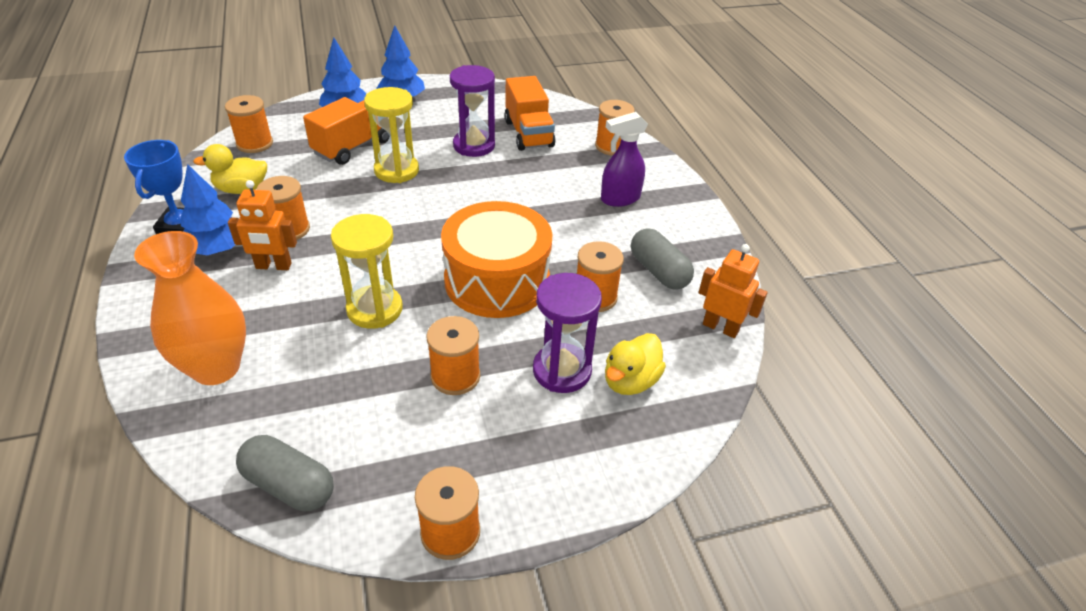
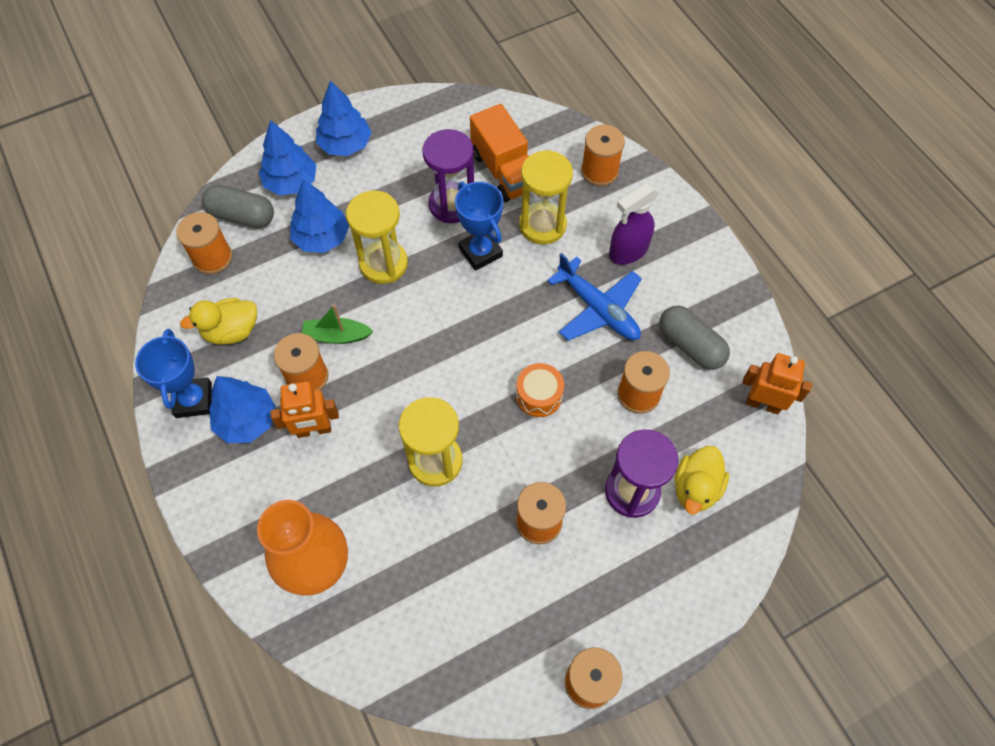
camera: 10 degrees left, 20 degrees up
grey capsule [236,435,334,511] -> grey capsule moved to [201,185,274,228]
orange truck [303,97,389,165] -> blue tree [290,179,349,253]
orange drum [441,201,553,318] -> orange drum [516,363,564,417], size x0.44
none -> green boat [302,304,373,344]
none -> blue trophy [455,182,503,271]
none -> yellow hourglass [519,150,573,244]
none -> blue plane [547,253,642,341]

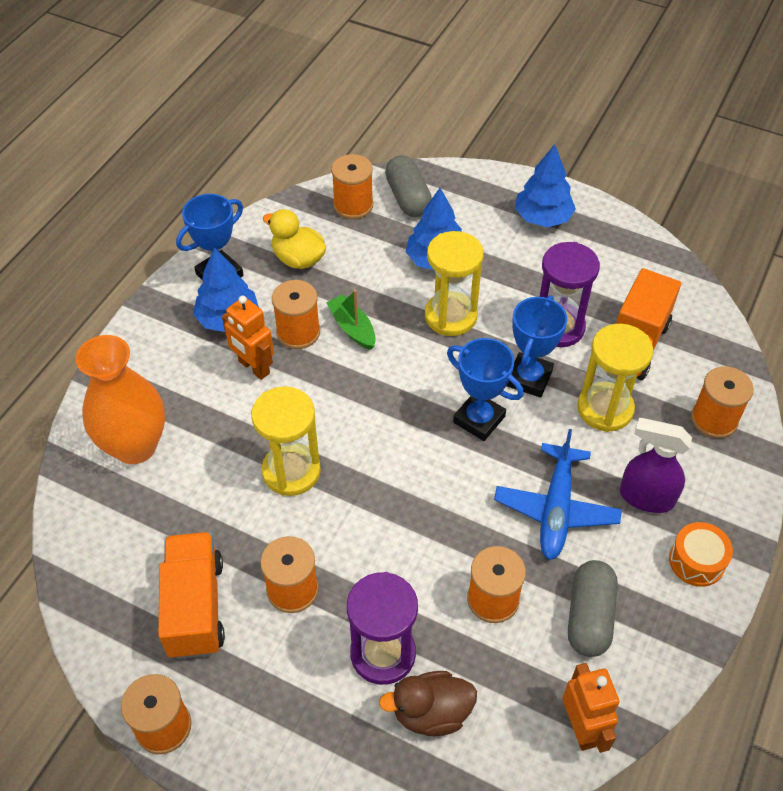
camera: 55 degrees right, 10 degrees down
blue tree [259,120,317,196] -> none
orange drum [516,363,564,417] -> orange drum moved to [669,522,733,587]
yellow duck [675,446,729,515] -> brown duck [379,671,477,736]
none -> orange truck [158,532,225,659]
none -> blue trophy [447,338,524,441]

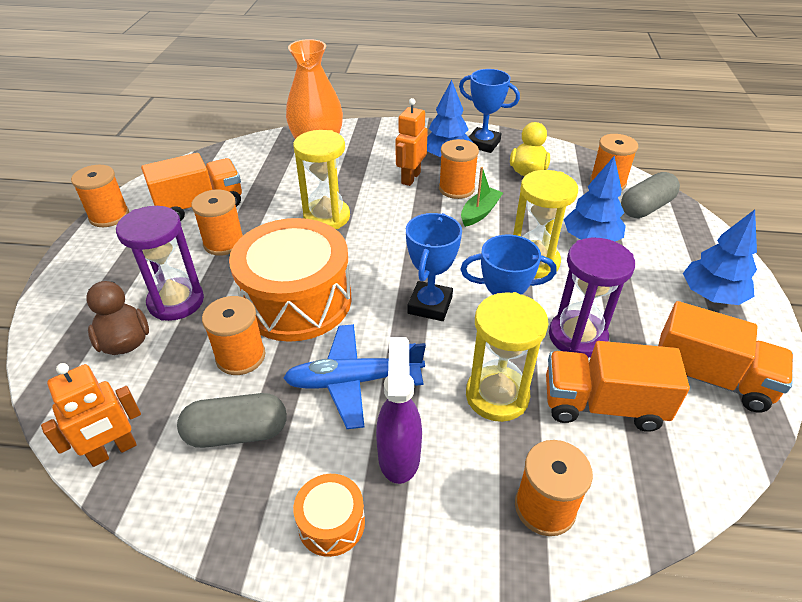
camera: 70 degrees right, 10 degrees down
none -> orange drum [229,218,352,342]
none -> orange truck [658,301,793,413]

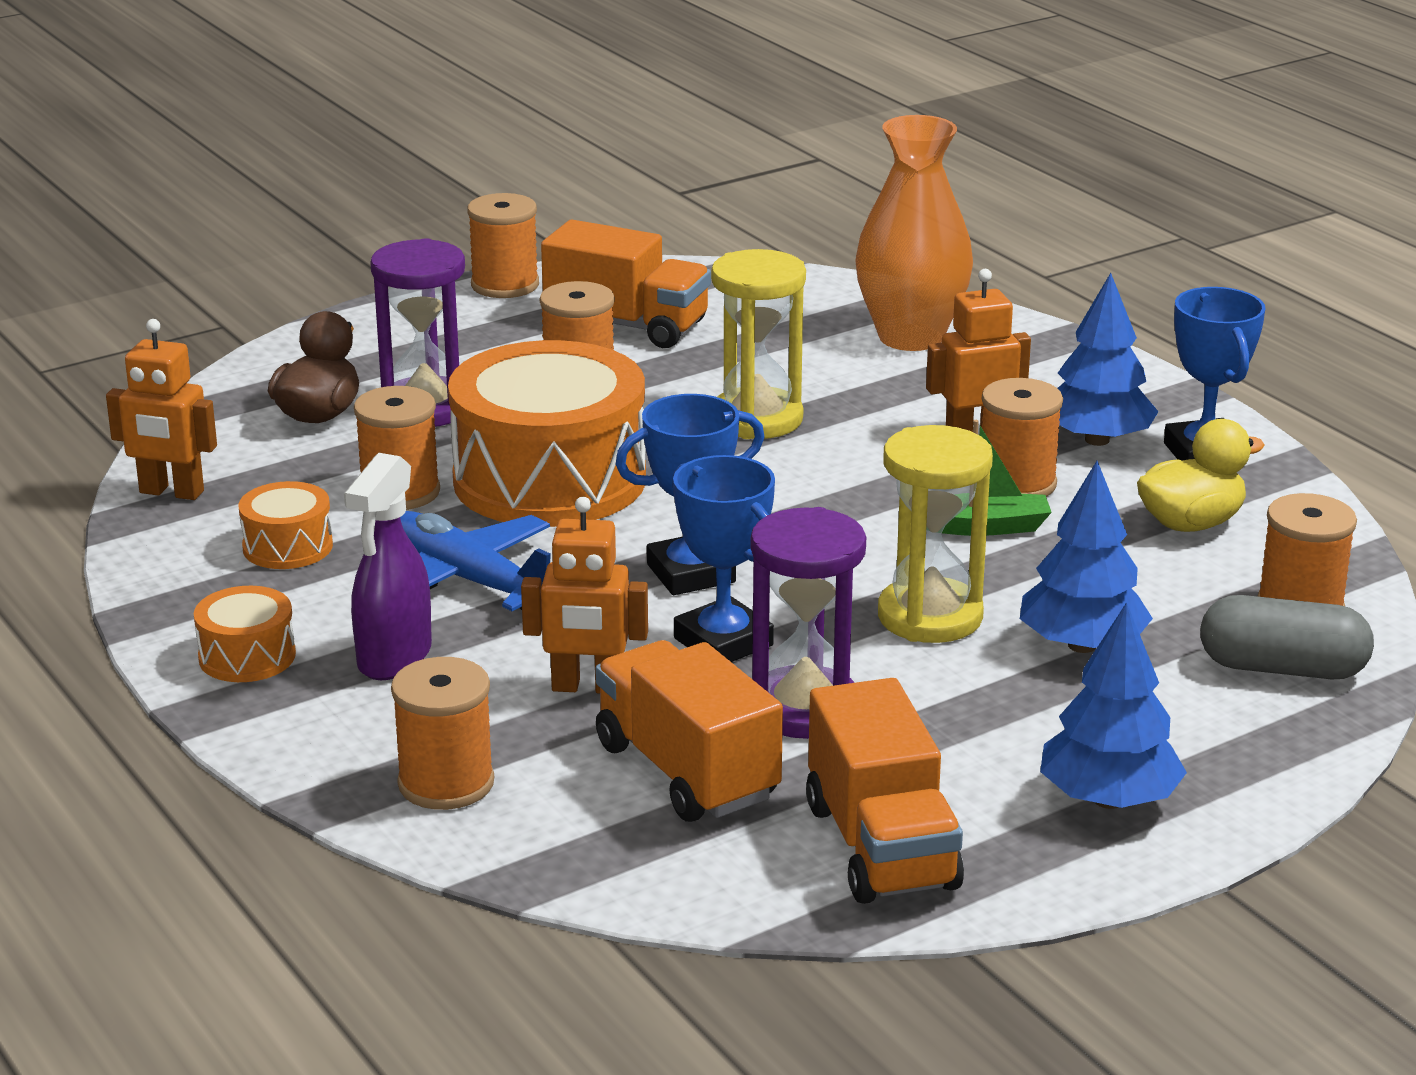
camera: 50 degrees right, 15 degrees down
grey capsule [177,393,287,448] -> orange drum [239,481,333,569]
purple spray bottle [376,337,422,484] -> purple spray bottle turned 150 degrees clockwise [344,453,432,680]
yellow hourglass [466,292,548,422] -> orange robot [521,497,648,694]

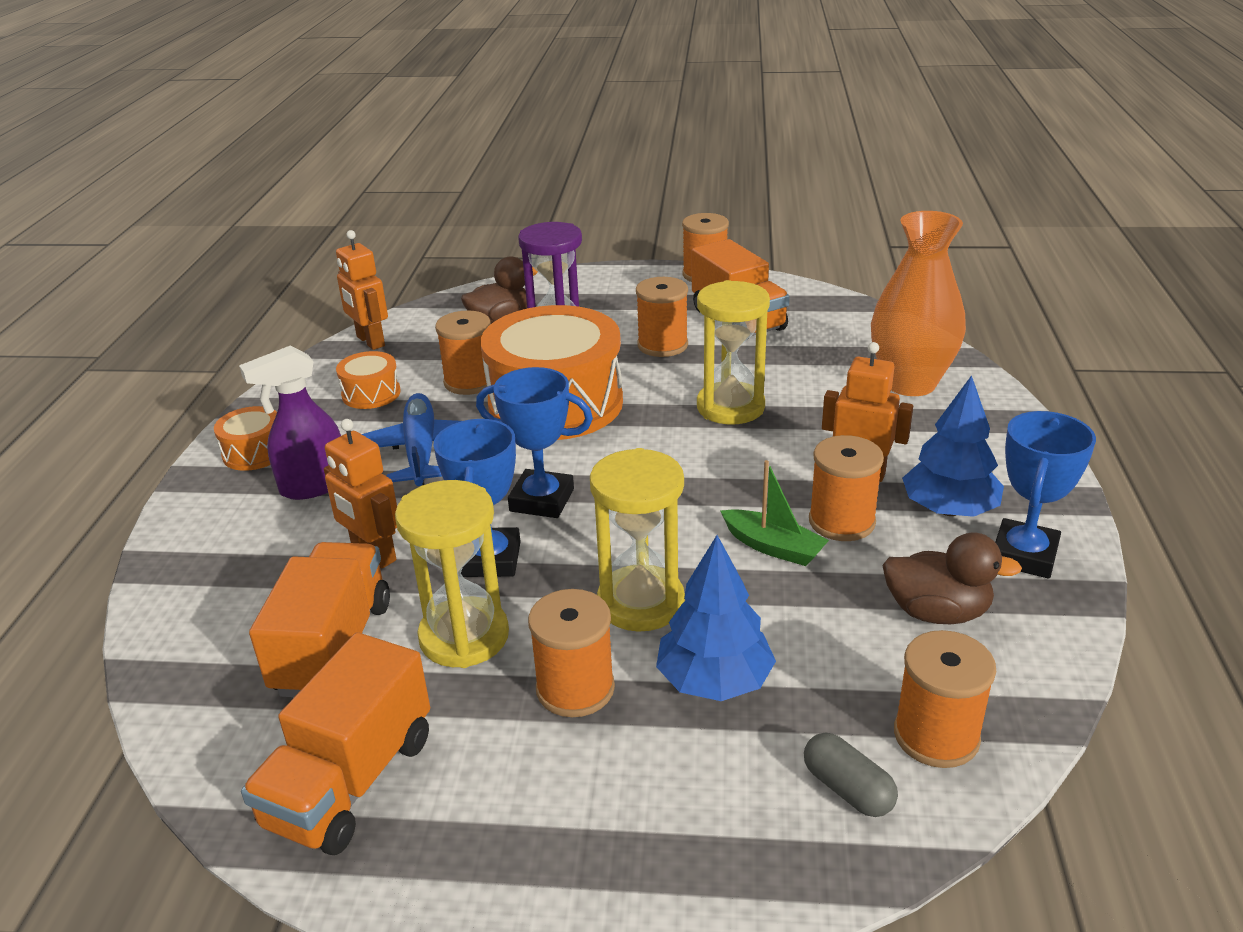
camera: 40 degrees right, 5 degrees up
orange spool [391,657,494,810] -> orange spool moved to [528,589,615,717]
purple hourglass [750,507,866,739] -> yellow hourglass [395,480,509,668]
blue tree [1040,602,1187,809] -> none
yellow duck [1137,419,1265,532] -> brown duck [882,532,1022,624]
grey capsule [1200,595,1374,679] -> grey capsule [804,732,898,817], size x0.64

